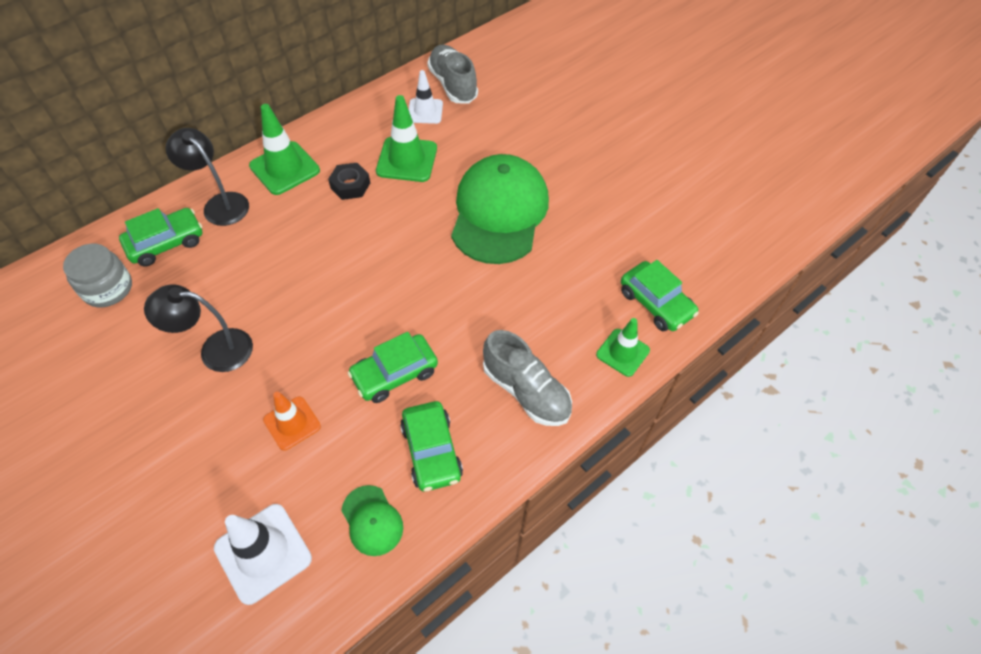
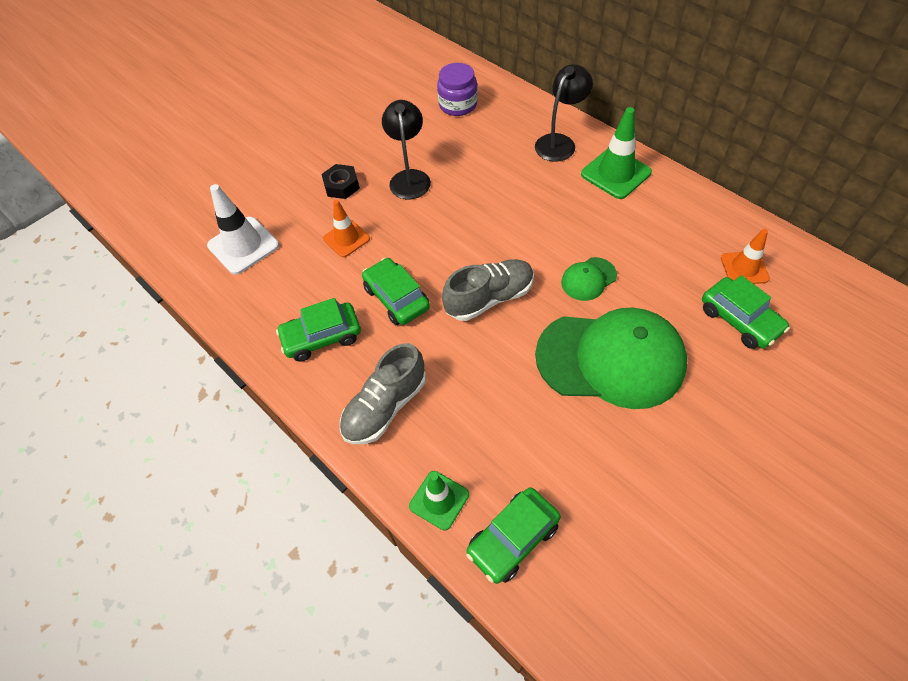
camera: 90 degrees right, 0 degrees up
grey jar [63,244,132,307] -> purple jar [437,63,478,116]
green car [119,208,203,266] -> green car moved to [702,275,790,349]
black nut [328,163,370,200] -> black nut moved to [321,164,360,199]
green cap [341,485,403,556] -> green cap moved to [561,257,617,301]
green traffic cone [376,95,437,182] -> none
white traffic cone [409,70,443,124] -> orange traffic cone [721,229,770,284]
grey shoe [427,45,478,104] -> grey shoe moved to [442,259,534,321]

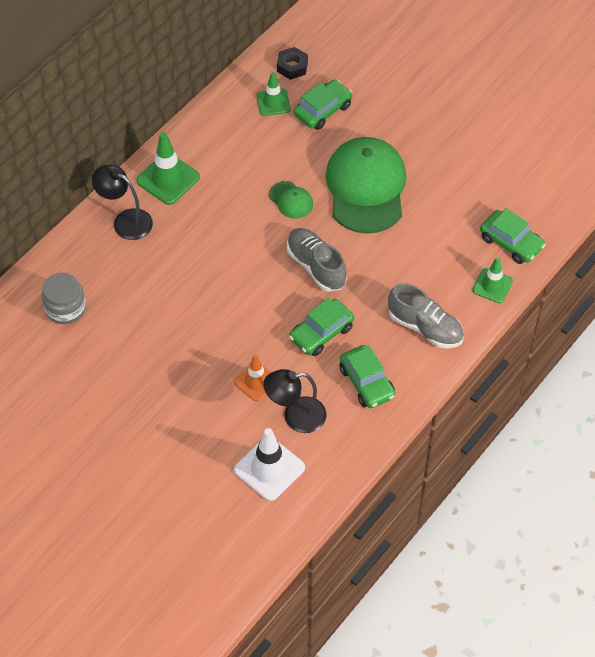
camera: 100 degrees left, 0 degrees up
black nut [321,164,360,199] -> black nut moved to [277,47,308,80]
black lamp [382,100,431,199] -> black lamp moved to [264,369,326,433]
purple jar [437,63,478,116] -> grey jar [42,272,86,324]
orange traffic cone [721,229,770,284] -> green traffic cone [257,72,290,116]

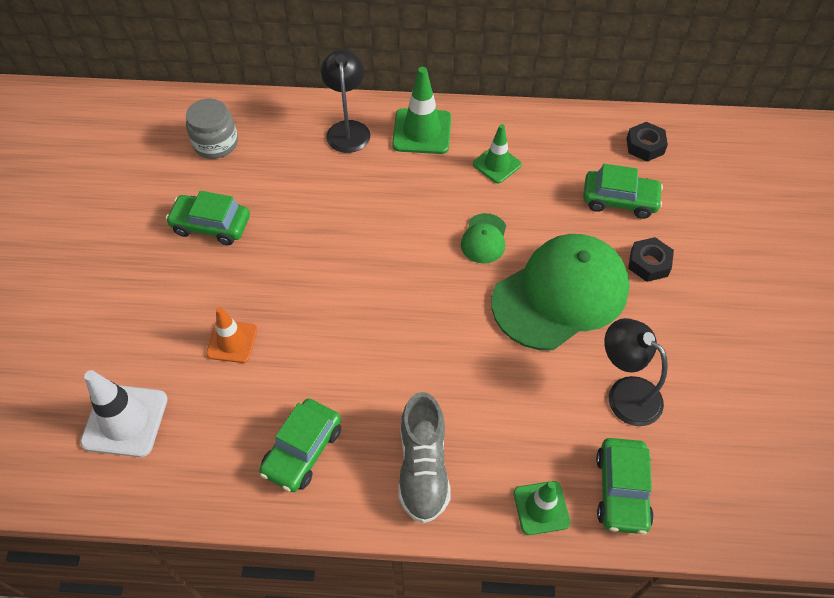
camera: 55 degrees right, 0 degrees up
green traffic cone [257,72,290,116] -> green traffic cone moved to [473,124,522,183]
black lamp [264,369,326,433] -> black lamp moved to [604,318,668,426]
grey shoe [287,228,347,292] -> none
green car [289,298,354,356] -> green car moved to [166,191,250,245]
none -> black nut [628,237,674,282]

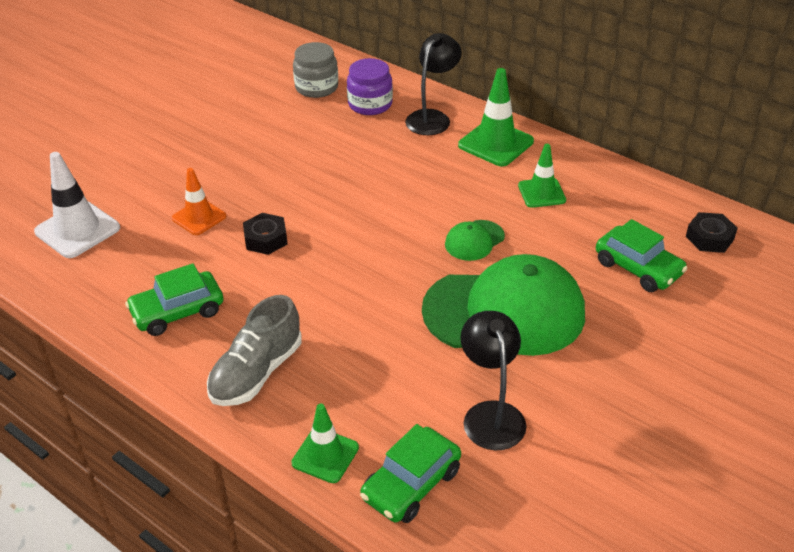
camera: 35 degrees right, 15 degrees down
green car [166,191,250,245] -> none
black nut [628,237,674,282] -> black nut moved to [243,213,288,255]
none -> purple jar [347,58,393,115]

